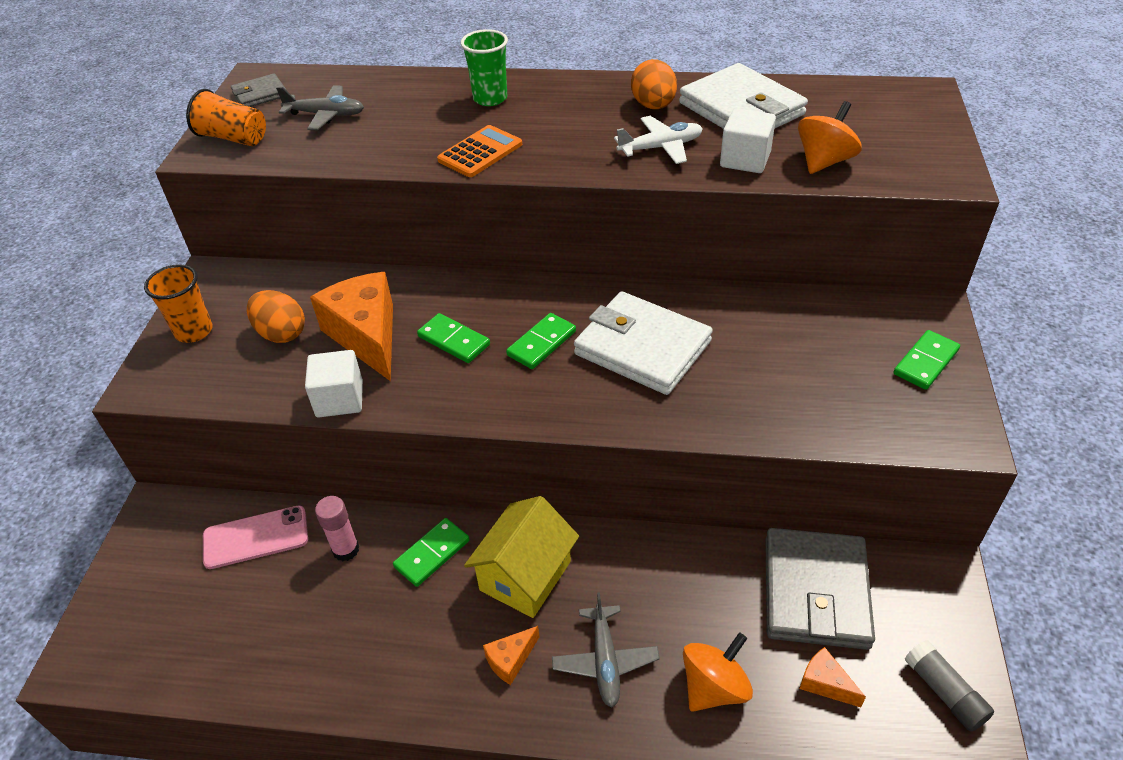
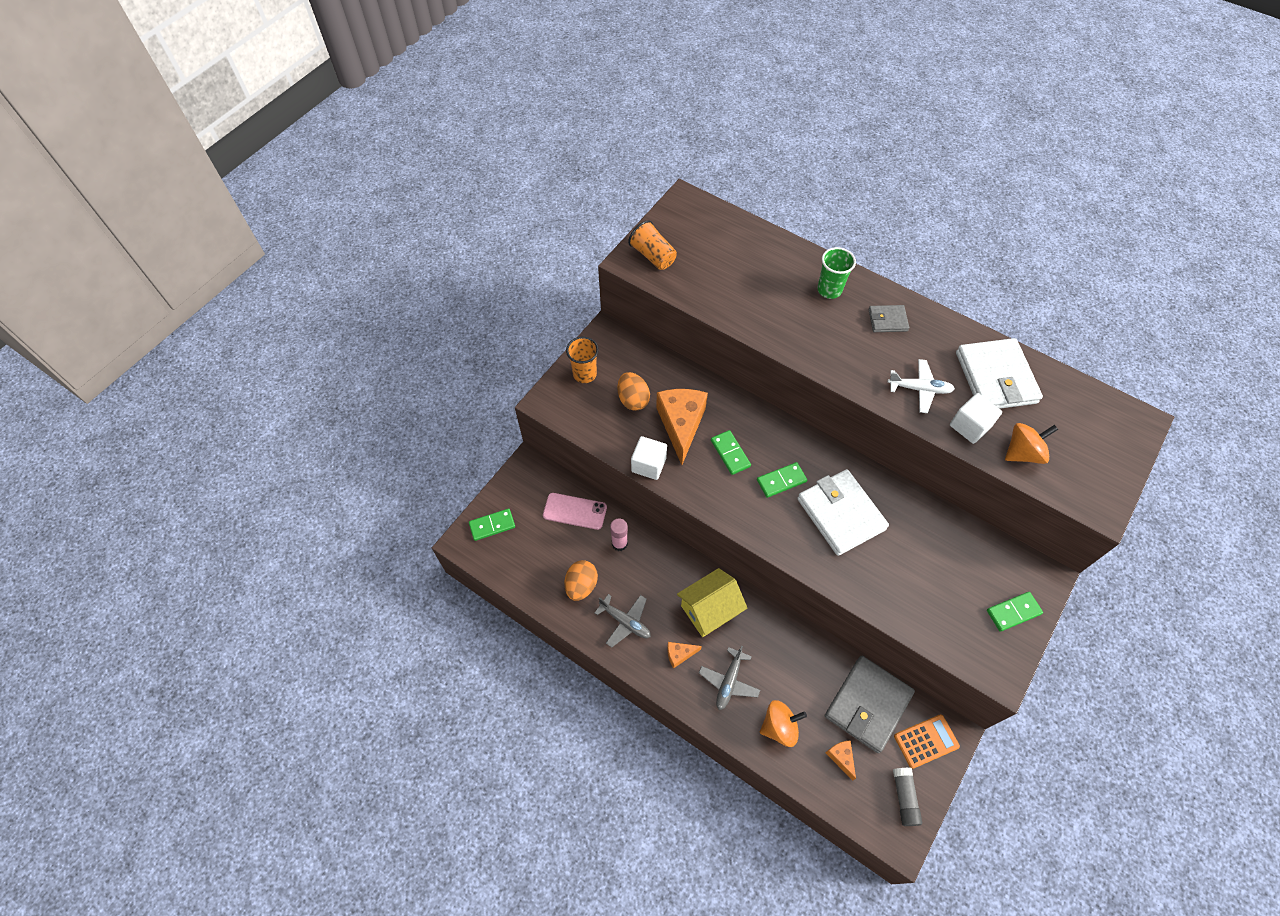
camera: 25 degrees right, 15 degrees up
grey wallet [231,73,286,107] -> grey wallet moved to [868,305,909,332]
grey plane [276,85,364,130] -> grey plane moved to [595,594,651,648]
green domino [393,518,470,587] -> green domino moved to [469,509,515,541]
orange calculator [437,125,522,177] -> orange calculator moved to [894,714,960,769]
orange egg [631,59,677,109] -> orange egg moved to [565,560,598,601]

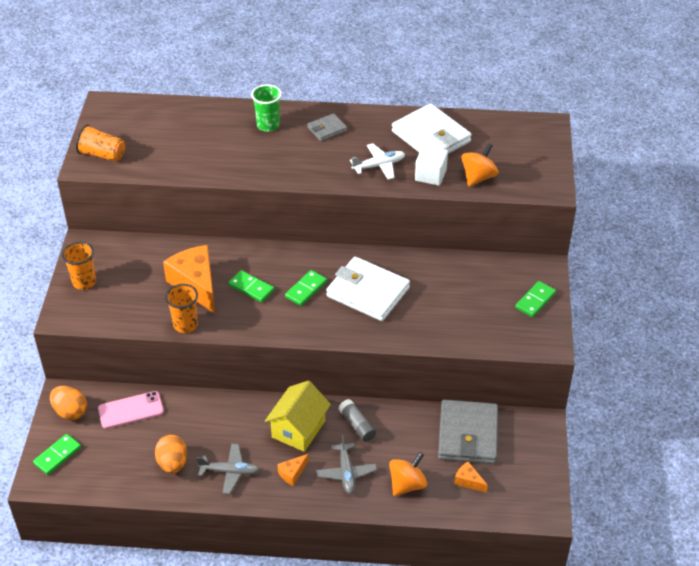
camera: 30 degrees left, 15 degrees down
pink glue stick [610,518,628,551] -> none
orange egg [618,372,650,411] -> orange egg moved to [50,386,87,420]
white cube [631,436,667,480] -> orange cup [165,284,198,333]
grey glue stick [893,768,922,826] -> grey glue stick moved to [339,399,376,442]
orange calculator [894,714,960,769] -> none

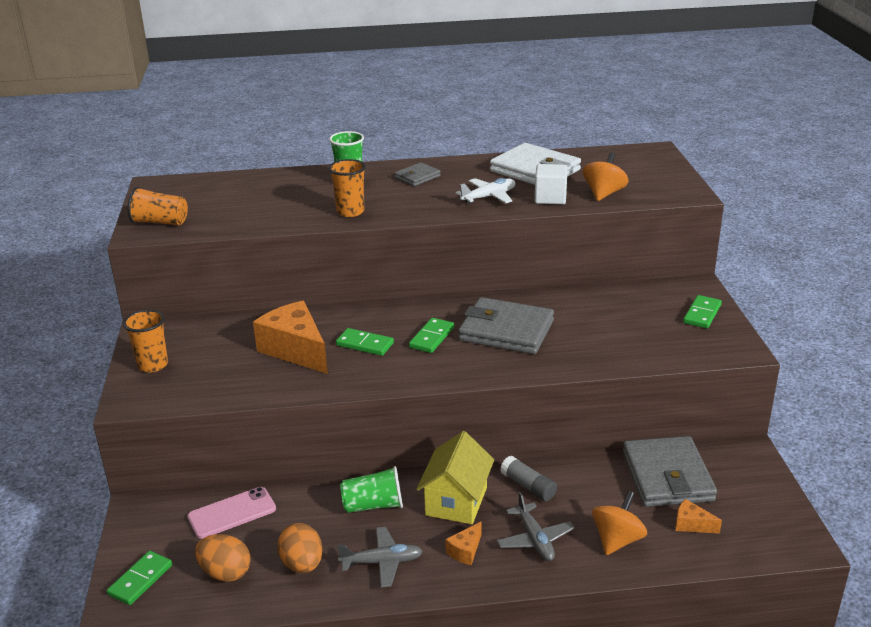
camera: 10 degrees left, 15 degrees down
orange egg [50,386,87,420] -> orange egg moved to [195,534,251,582]
orange cup [165,284,198,333] -> orange cup moved to [329,159,366,217]
white wallet [326,257,410,321] -> grey wallet [458,297,554,354]
none -> green cup [340,466,403,513]

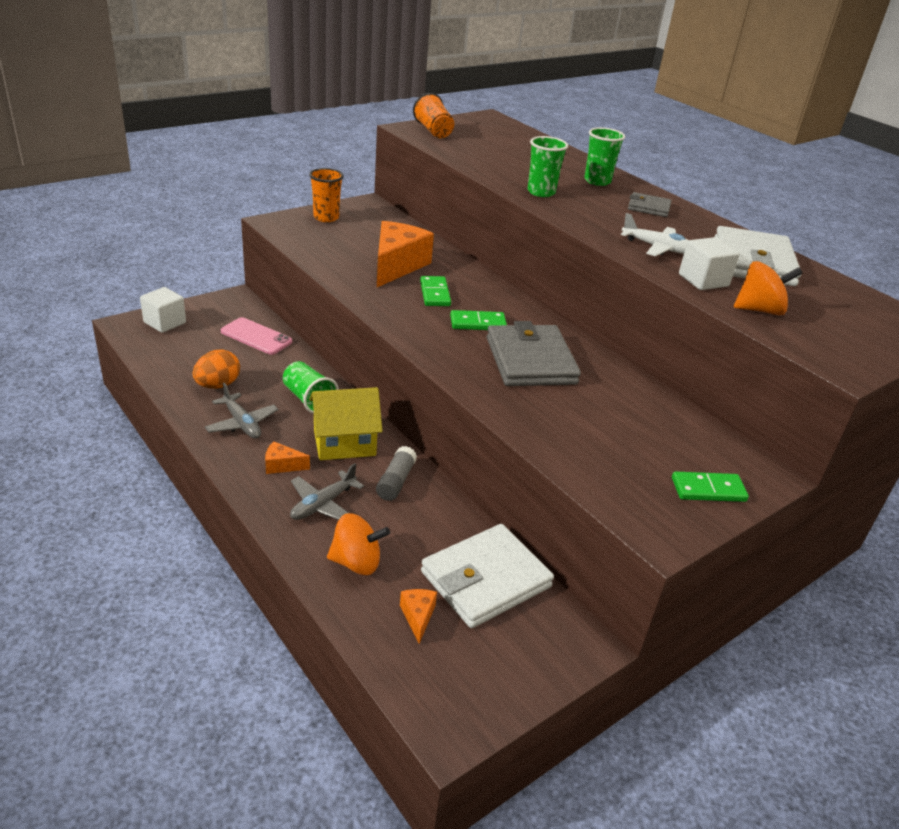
camera: 55 degrees right, 5 degrees up
green domino [107,551,172,605] -> white cube [140,287,186,333]
orange egg [195,534,251,582] -> none
orange cup [329,159,366,217] -> green cup [527,136,568,197]
grey wallet [622,436,717,507] -> white wallet [421,524,554,628]

